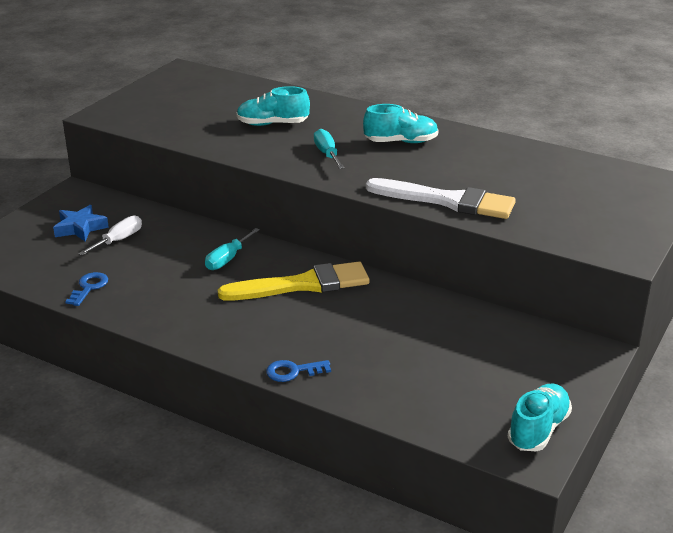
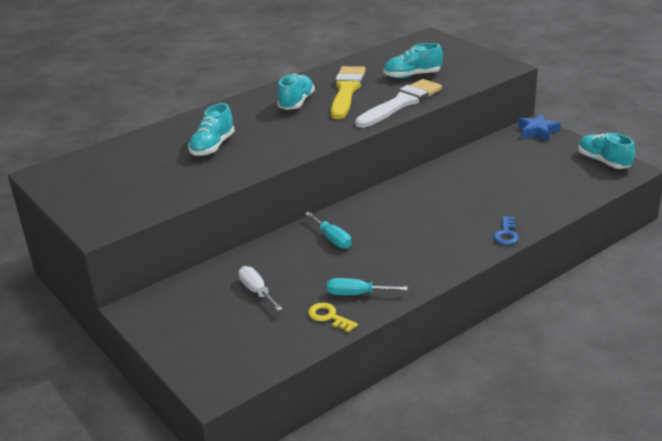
camera: 65 degrees left, 0 degrees up
blue star [53,205,109,241] -> blue star moved to [518,114,561,141]
blue key [65,272,108,306] -> yellow key [308,303,358,332]
yellow brush [218,262,370,301] -> yellow brush moved to [331,66,366,119]
turquoise screwdriver [314,129,344,169] -> turquoise screwdriver moved to [327,278,408,295]
none -> turquoise shoe [384,43,443,78]

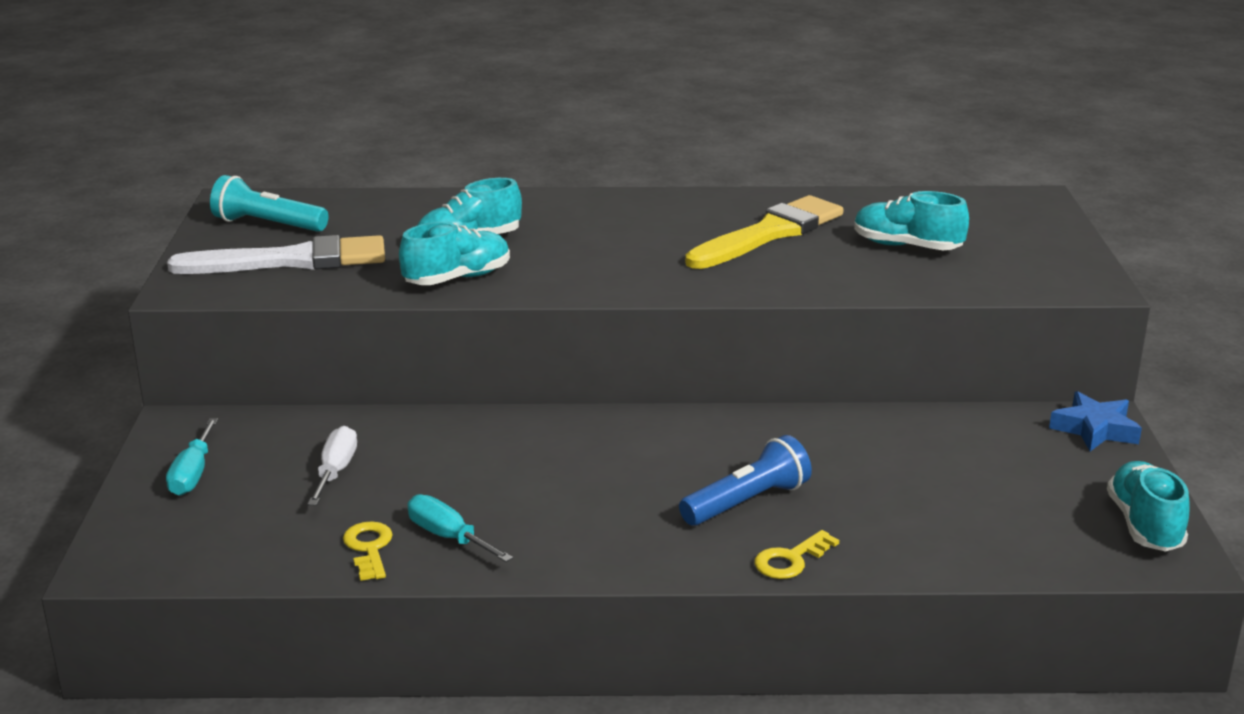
camera: 35 degrees right, 5 degrees down
turquoise shoe [277,74,315,110] -> turquoise shoe moved to [399,222,510,285]
turquoise screwdriver [305,212,351,248] -> turquoise screwdriver moved to [166,418,218,496]
white brush [355,79,442,128] -> white brush moved to [167,235,385,274]
blue key [493,216,519,245] -> yellow key [755,530,839,579]
none -> turquoise flashlight [210,175,328,232]
none -> blue flashlight [679,435,812,526]

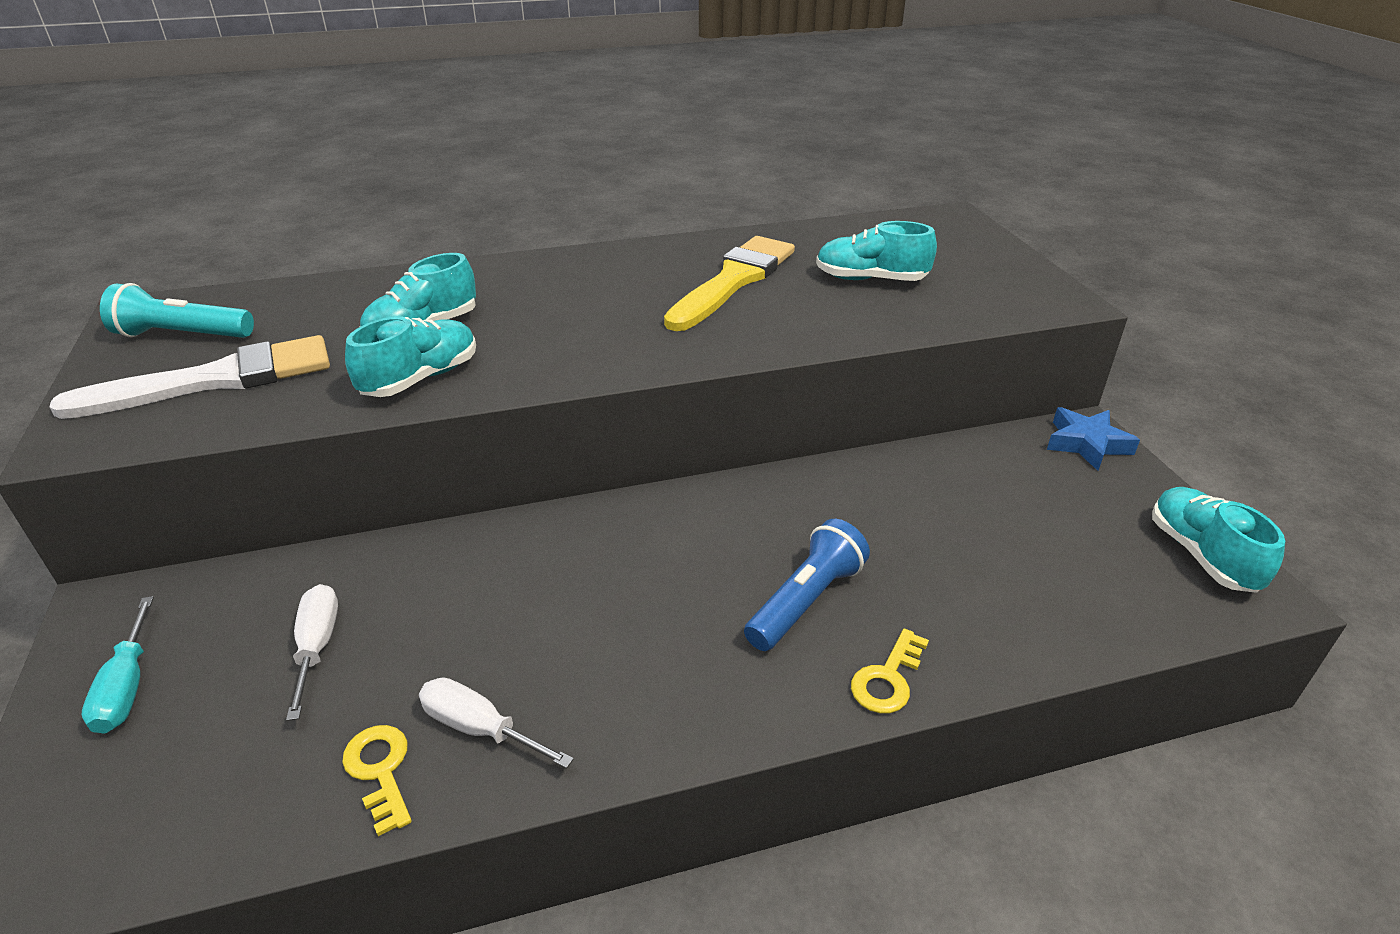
camera: 15 degrees left, 10 degrees up
turquoise screwdriver [407,494,513,562] -> white screwdriver [419,677,574,769]

